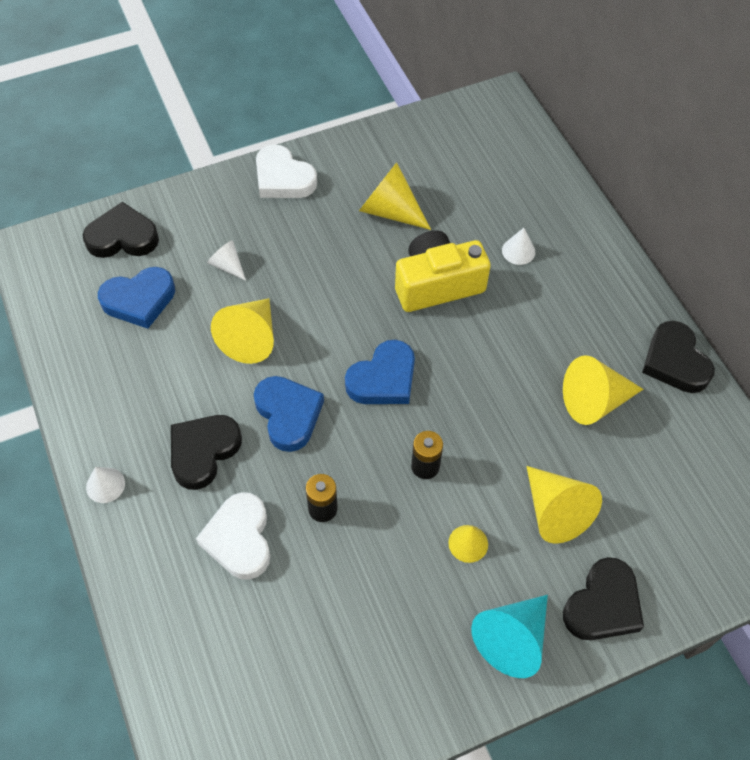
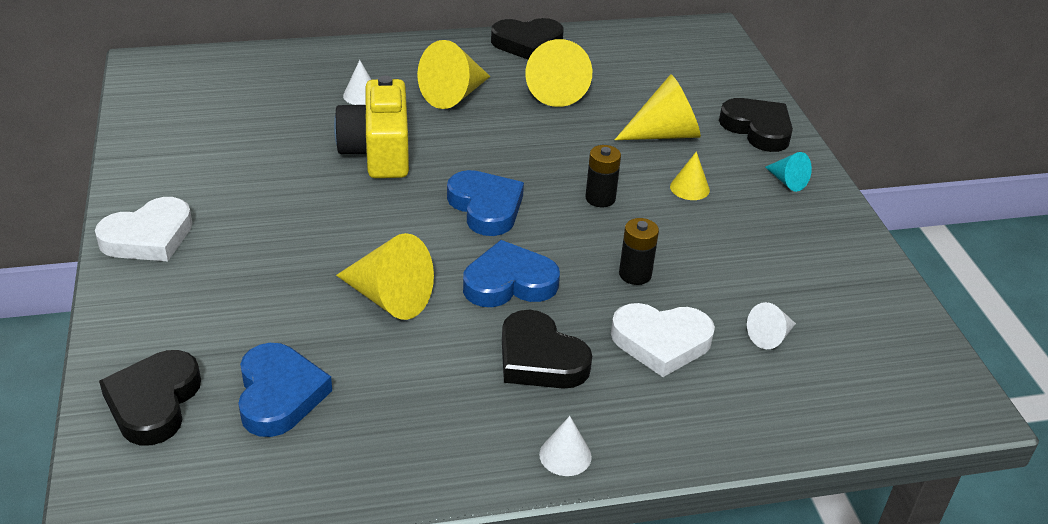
camera: 80 degrees left, 20 degrees down
white cone [207,240,246,281] -> white cone moved to [747,302,796,349]
yellow cone [359,162,431,230] -> yellow cone moved to [417,40,490,109]
turquoise cone [471,595,548,678] -> turquoise cone [765,152,812,192], size x0.54

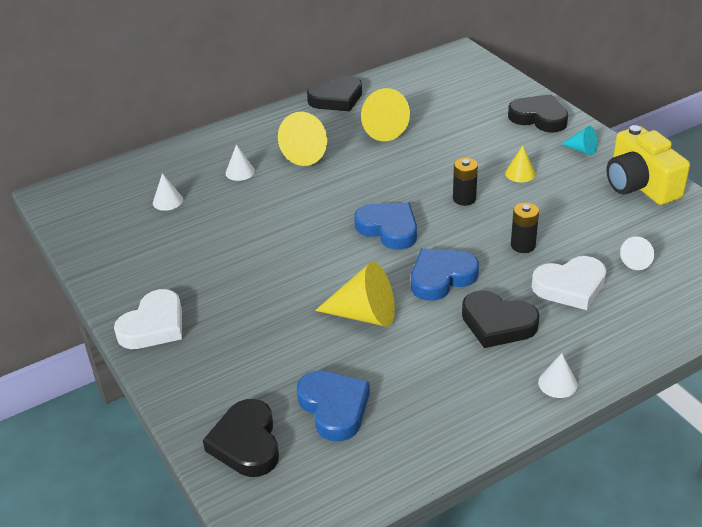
camera: 15 degrees left, 0 degrees up
yellow camera [334,76,409,178] -> yellow camera moved to [606,125,690,205]
yellow cone [615,74,701,140] -> none
none -> white cone [153,173,183,211]

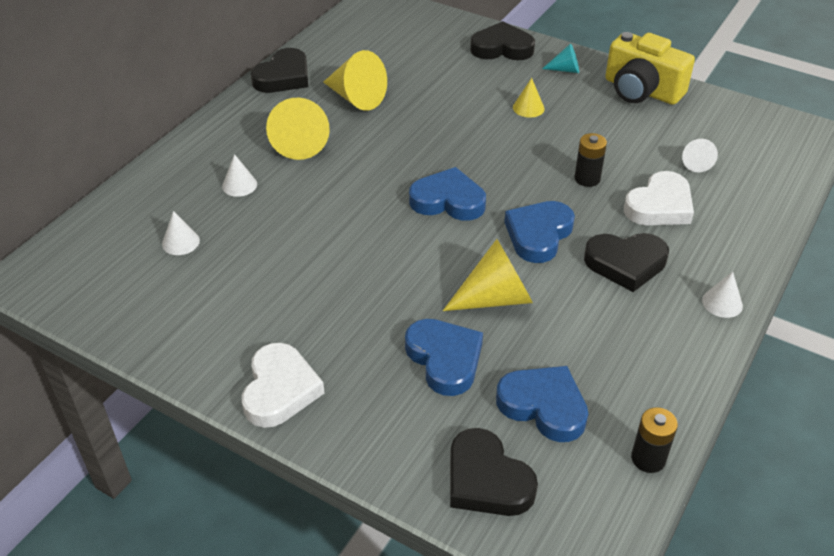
camera: 30 degrees left, 5 degrees up
black battery [453,158,478,206] -> black battery moved to [631,407,678,473]
none -> blue heart [405,319,483,396]

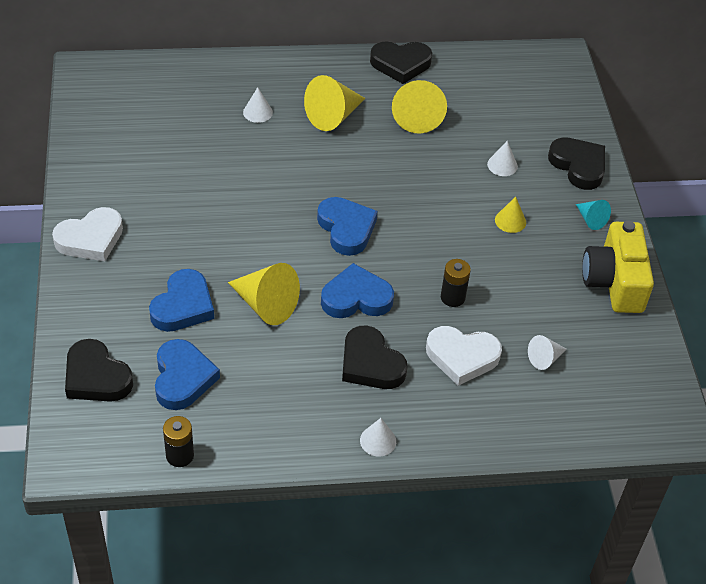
camera: 50 degrees right, 5 degrees up
white cone [162,211,200,255] -> white cone moved to [487,141,518,176]
black heart [450,428,538,516] -> black heart turned 60 degrees counterclockwise [65,339,133,402]

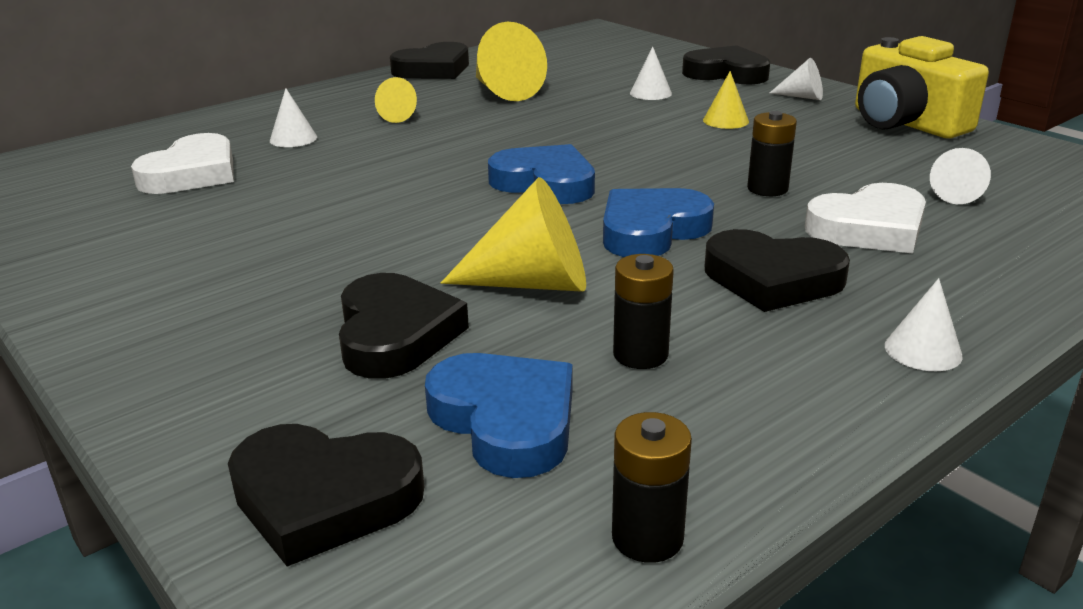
camera: 30 degrees left, 20 degrees down
white heart [52,207,123,261] -> white heart moved to [131,133,234,194]
blue heart [149,269,214,332] -> black heart [339,273,469,379]
yellow cone [304,75,365,131] -> yellow cone [375,77,417,123], size x0.54
turquoise cone [576,200,611,230] -> white cone [770,58,823,100]
none -> black battery [613,254,674,369]

